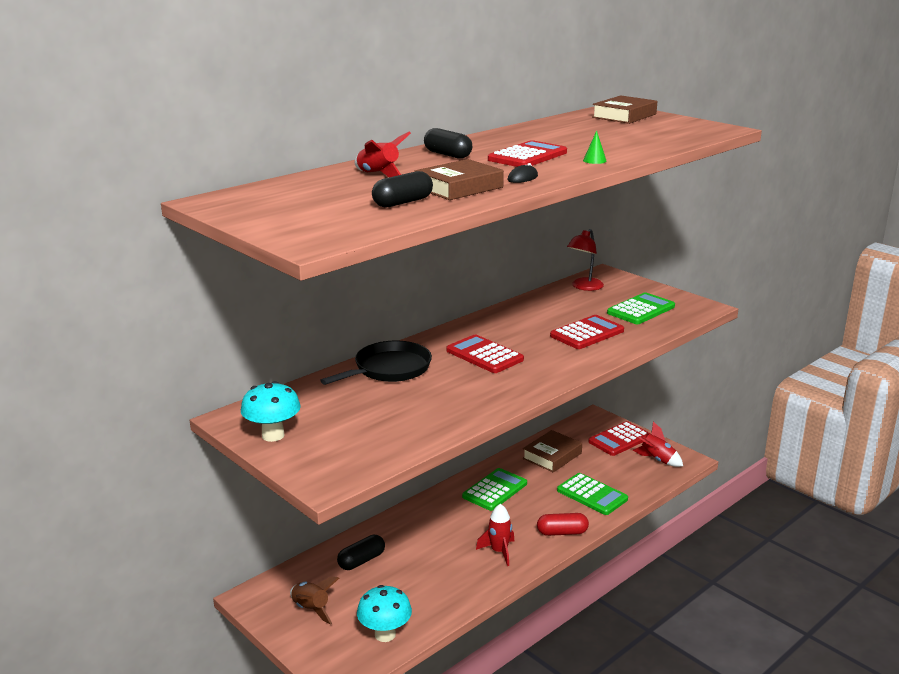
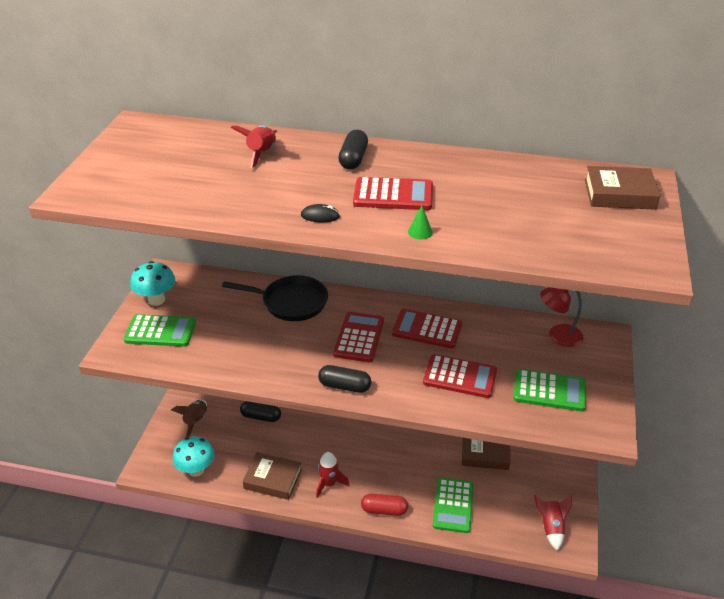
camera: 55 degrees right, 15 degrees up
black capsule [372,171,433,207] -> black capsule moved to [318,365,371,393]
brown book [415,159,504,200] -> brown book moved to [243,452,302,500]
green calculator [462,468,527,511] -> green calculator moved to [124,314,196,347]
red capsule [537,513,589,536] -> red capsule turned 45 degrees counterclockwise [361,494,408,516]
red calculator [588,421,650,456] -> red calculator moved to [392,309,462,348]

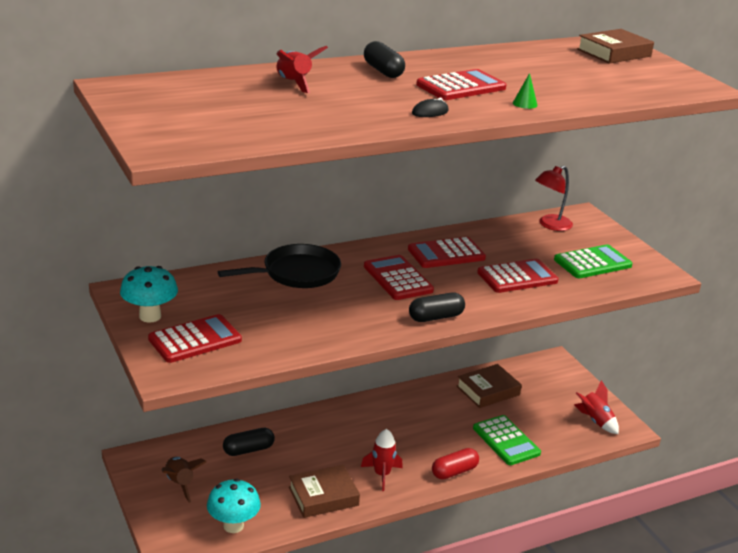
camera: 40 degrees left, 10 degrees down
green calculator [124,314,196,347] -> red calculator [148,314,242,363]

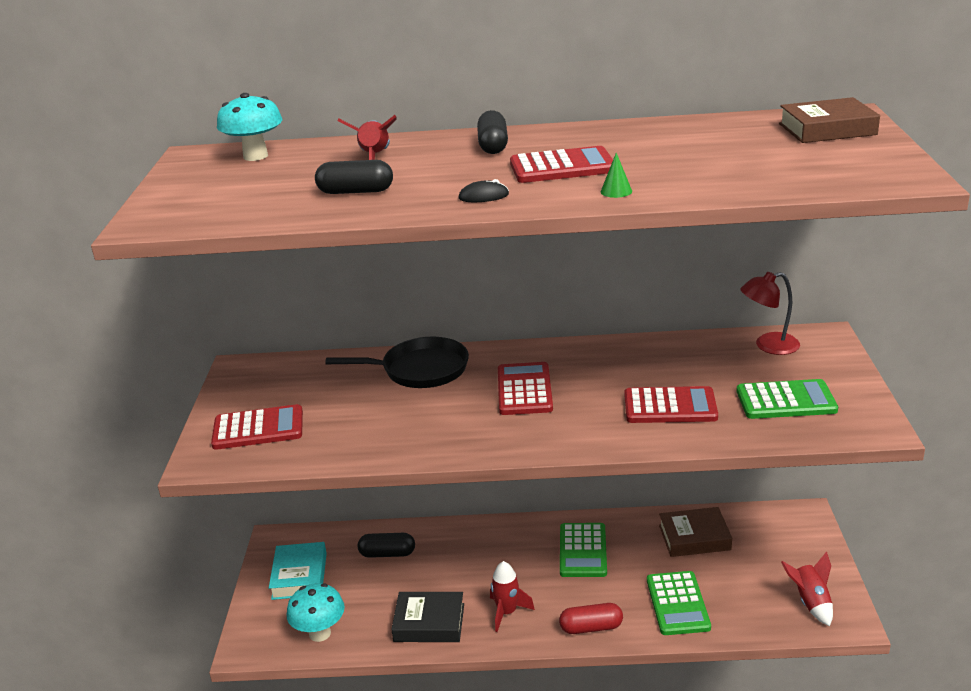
camera: 30 degrees right, 0 degrees up
turquoise mushroom [120,266,178,323] -> turquoise mushroom moved to [217,93,282,161]
brown rocket [161,457,206,503] -> turquoise book [269,542,327,600]
brown book [289,465,360,518] -> black book [391,592,464,642]
red calculator [408,237,486,268] -> none
black capsule [409,293,465,322] -> black capsule moved to [315,160,393,194]
none -> green calculator [560,523,607,577]

